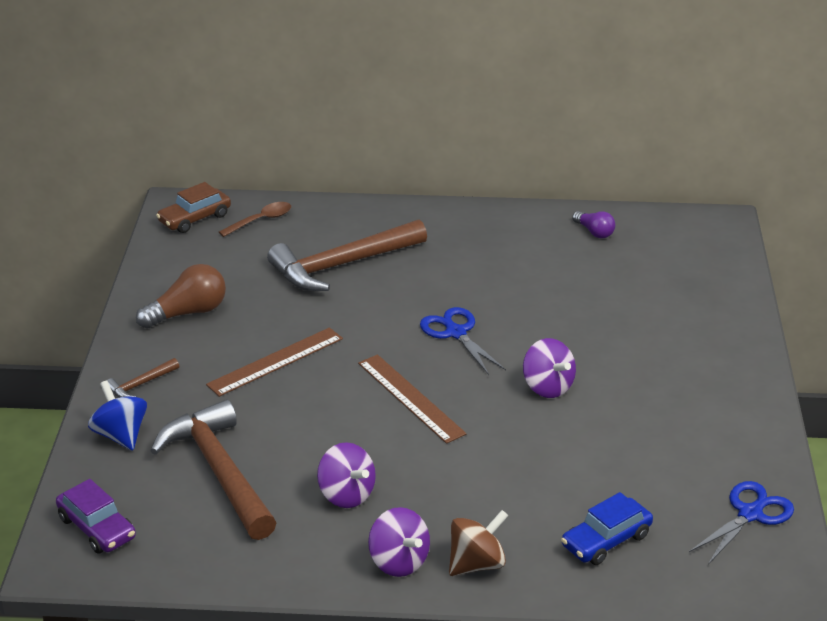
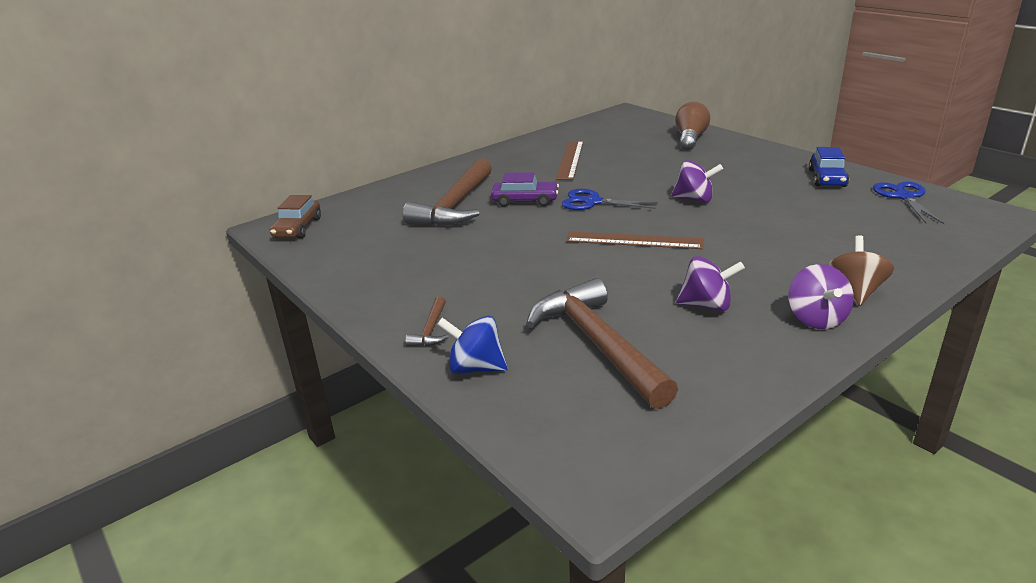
camera: 40 degrees left, 5 degrees down
purple car [56,479,136,554] -> purple car moved to [491,172,559,207]
brown light bulb [136,264,226,328] -> brown light bulb moved to [675,102,710,150]
brown hammer [150,399,277,540] -> brown hammer turned 45 degrees clockwise [526,278,678,409]
brown ruler [206,327,343,397] -> brown ruler moved to [556,141,583,180]
brown spoon [219,202,291,237] -> none
purple spinning top [368,507,430,577] -> purple spinning top turned 75 degrees clockwise [789,264,854,329]
blue car [561,492,653,565] -> blue car moved to [809,147,849,187]
purple light bulb [572,211,615,238] -> none

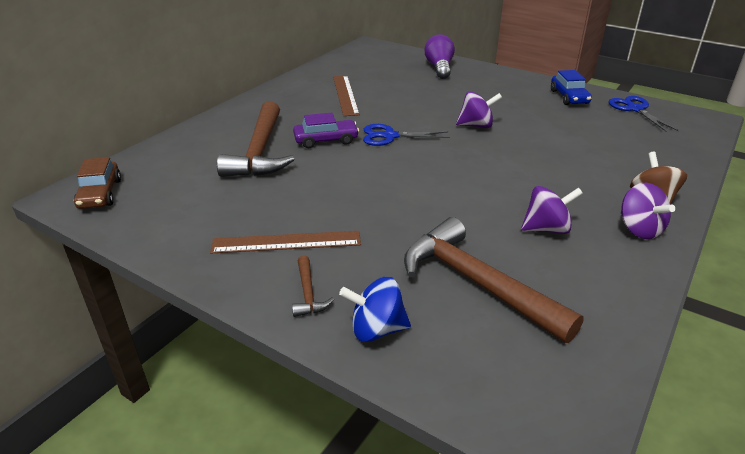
camera: 20 degrees left, 5 degrees up
brown ruler [566,231,703,249] -> brown ruler moved to [210,231,361,254]
brown light bulb [675,102,710,150] -> purple light bulb [425,34,455,79]

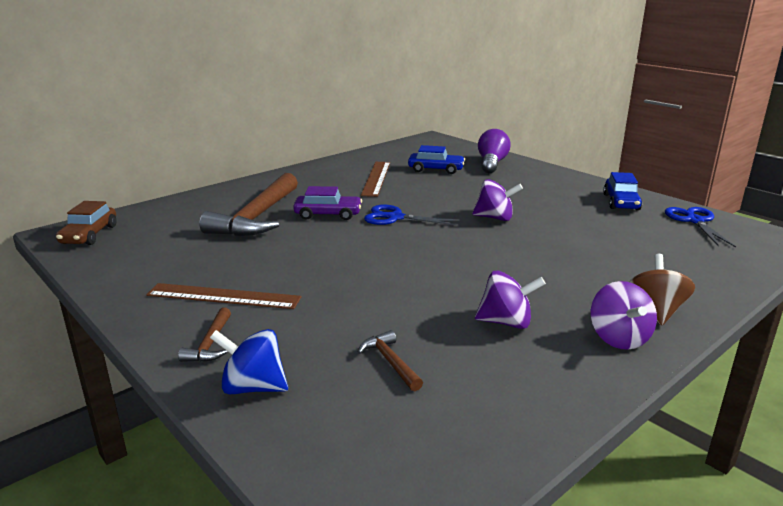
camera: 15 degrees right, 10 degrees down
brown hammer [404,217,584,343] -> brown hammer [357,330,423,391], size x0.43
none -> blue car [408,145,465,174]

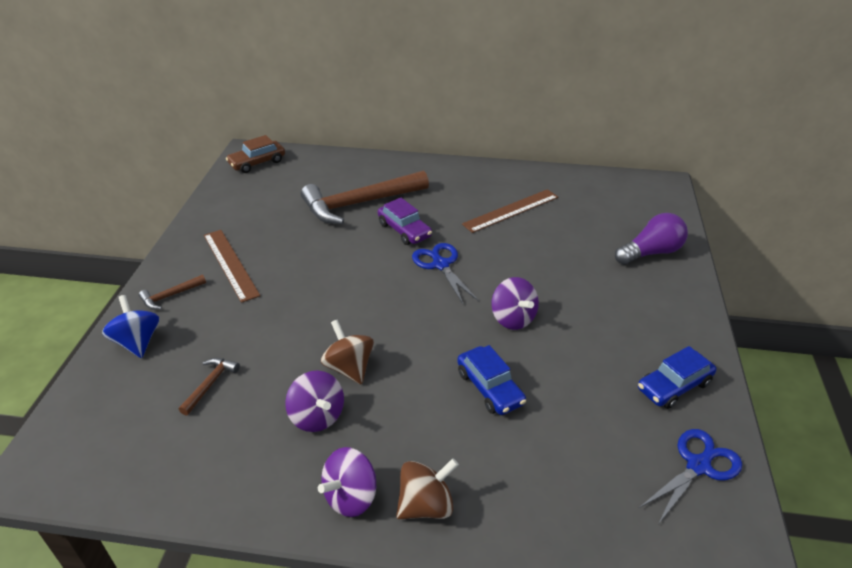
camera: 50 degrees right, 15 degrees up
blue car [408,145,465,174] -> blue car moved to [457,345,526,415]
none -> brown spinning top [321,320,374,385]

